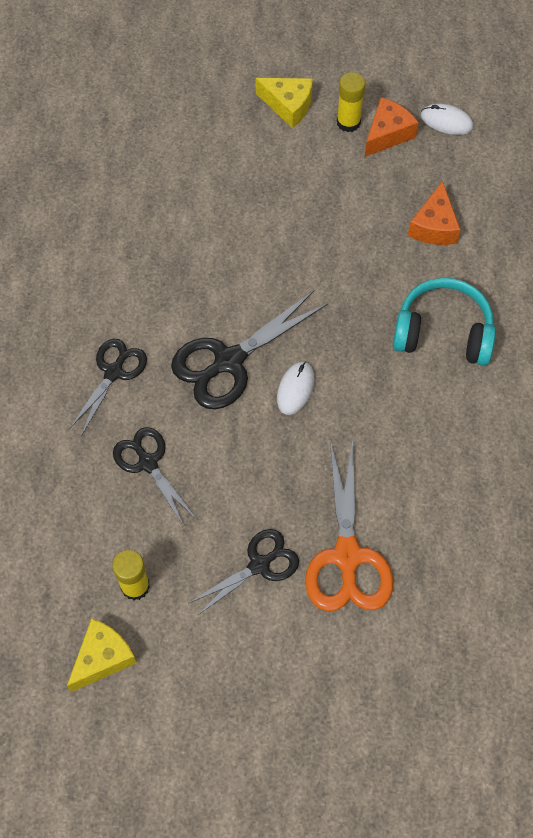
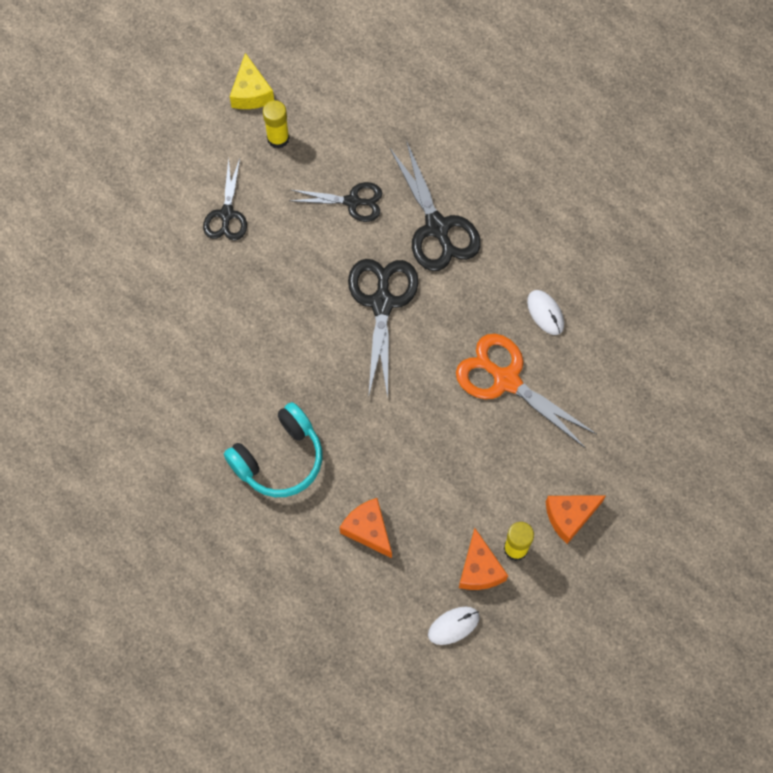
camera: 130 degrees right, 5 degrees up
black scissors [69,339,147,436] -> black scissors [390,140,481,271], size x1.57
yellow cheese [256,78,313,128] -> orange cheese [546,495,606,544]
white mouse [277,361,315,415] -> white mouse moved to [527,290,564,335]
orange scissors [305,440,393,611] -> orange scissors moved to [456,334,596,448]

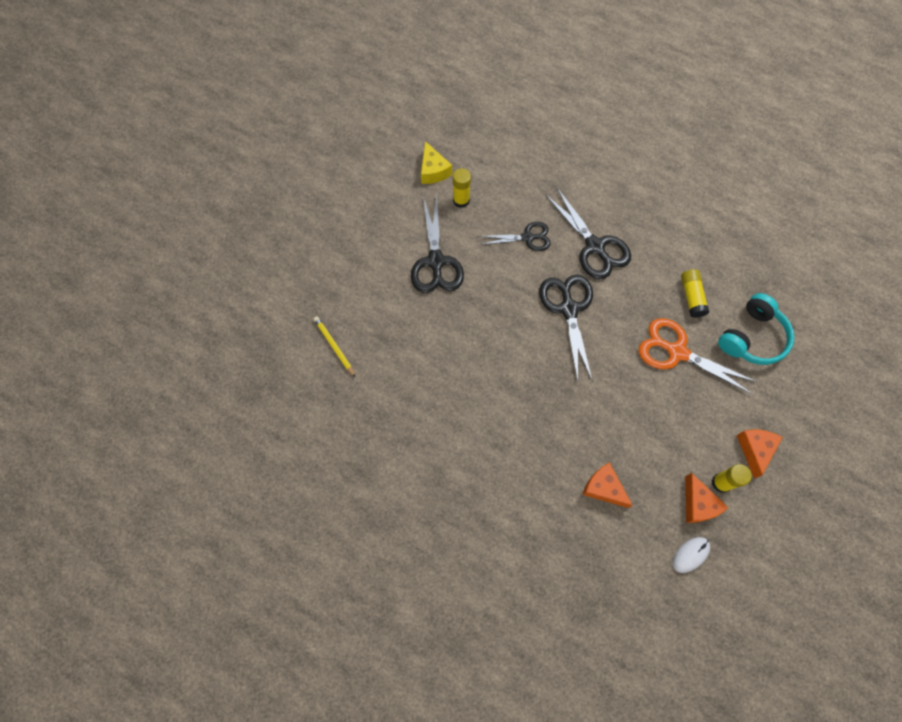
camera: 10 degrees left, 0 degrees up
black scissors [203,158,247,240] -> black scissors [411,195,464,293], size x1.57
turquoise headphones [224,402,322,497] -> turquoise headphones moved to [718,293,794,365]
white mouse [527,290,564,335] -> yellow glue stick [681,269,709,318]
orange cheese [546,495,606,544] -> orange cheese turned 135 degrees clockwise [737,430,783,479]
none -> yellow pencil [313,316,356,378]

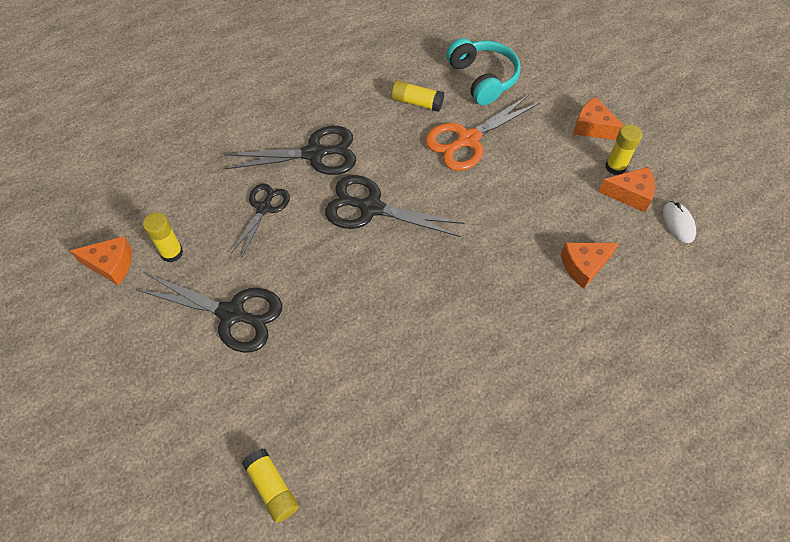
camera: 65 degrees left, 10 degrees down
yellow pencil [313,316,356,378] -> yellow glue stick [242,448,299,523]
yellow cheese [421,141,452,184] -> orange cheese [70,236,132,285]

